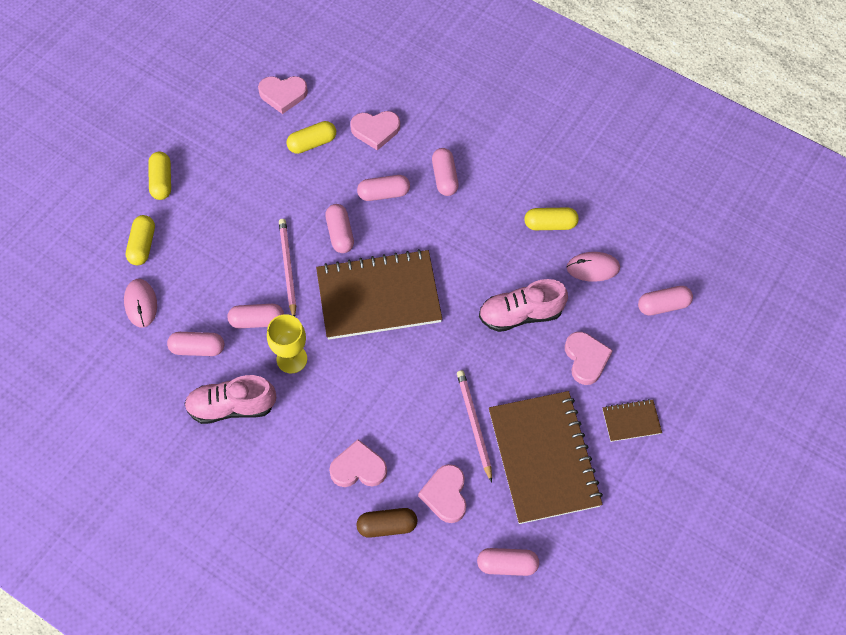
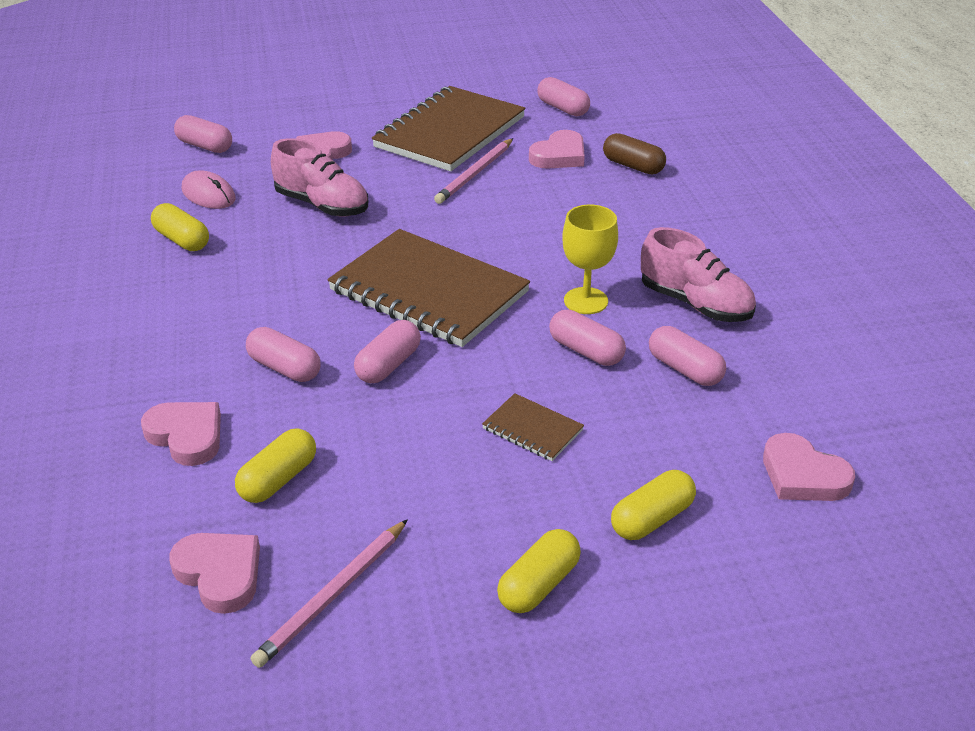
camera: 135 degrees left, 25 degrees down
pink mouse [124,279,157,328] -> none
pink pencil [279,219,296,317] -> pink pencil moved to [251,519,408,668]
yellow capsule [287,121,336,154] -> yellow capsule turned 75 degrees counterclockwise [235,429,316,503]
pink heart [329,439,387,487] -> pink heart moved to [763,433,855,501]
pink capsule [432,148,459,196] -> none
brown notebook [602,399,662,442] -> brown notebook moved to [482,393,584,461]

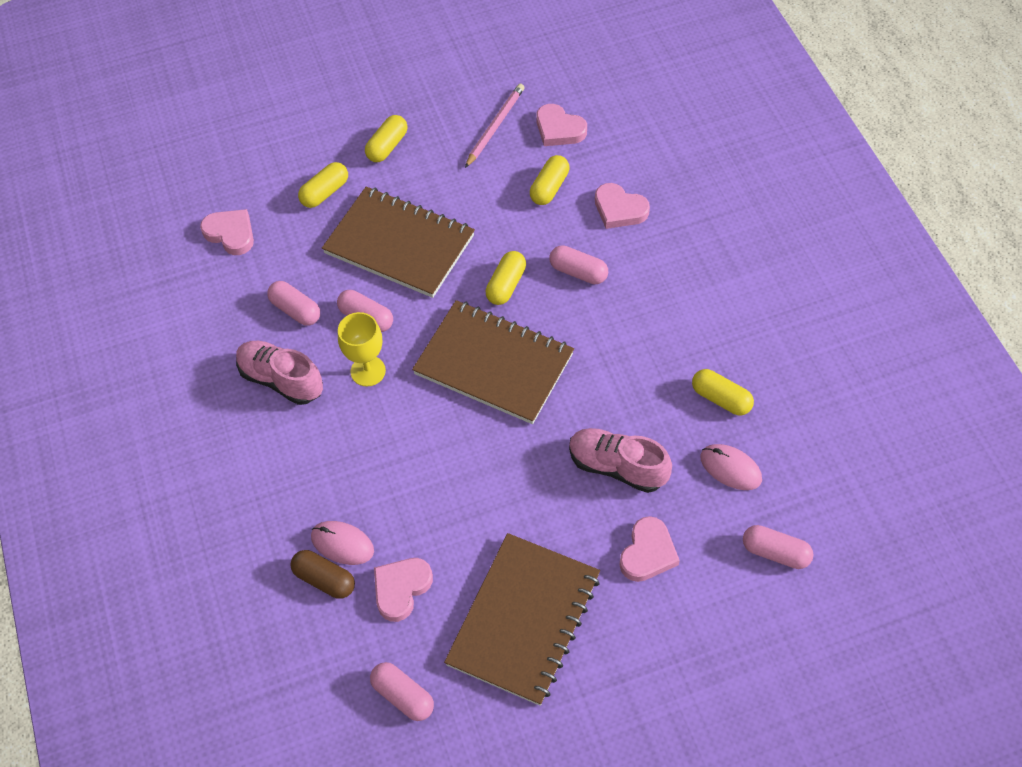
camera: 175 degrees right, 20 degrees up
pink capsule [354,320,421,383] -> yellow capsule [486,251,526,305]
pink pencil [434,138,513,204] -> none
brown notebook [482,393,584,461] -> brown notebook [322,187,475,298], size x2.30
none -> pink mouse [311,521,374,565]

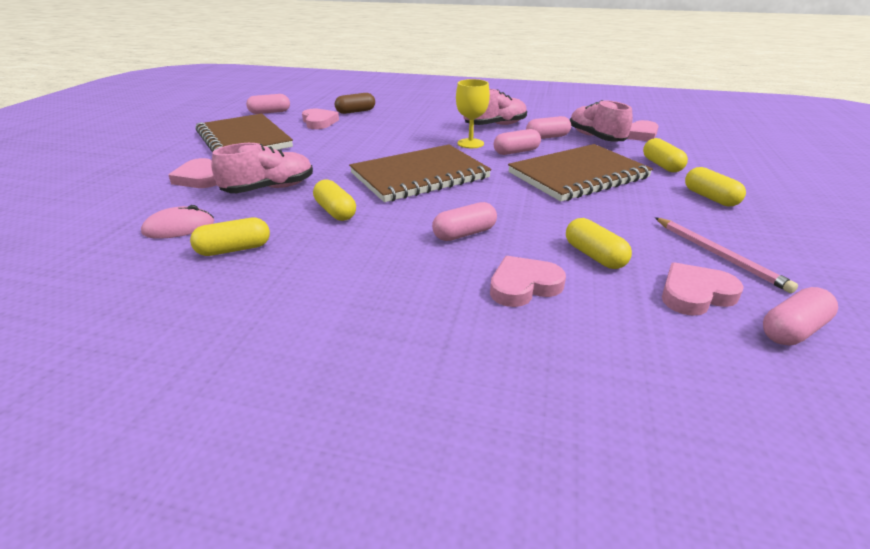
camera: 120 degrees right, 25 degrees down
pink mouse [311,521,374,565] -> none
yellow capsule [486,251,526,305] -> yellow capsule moved to [313,179,356,221]
pink capsule [743,525,813,569] -> pink capsule moved to [763,287,838,345]
none -> pink shoe [570,100,633,141]

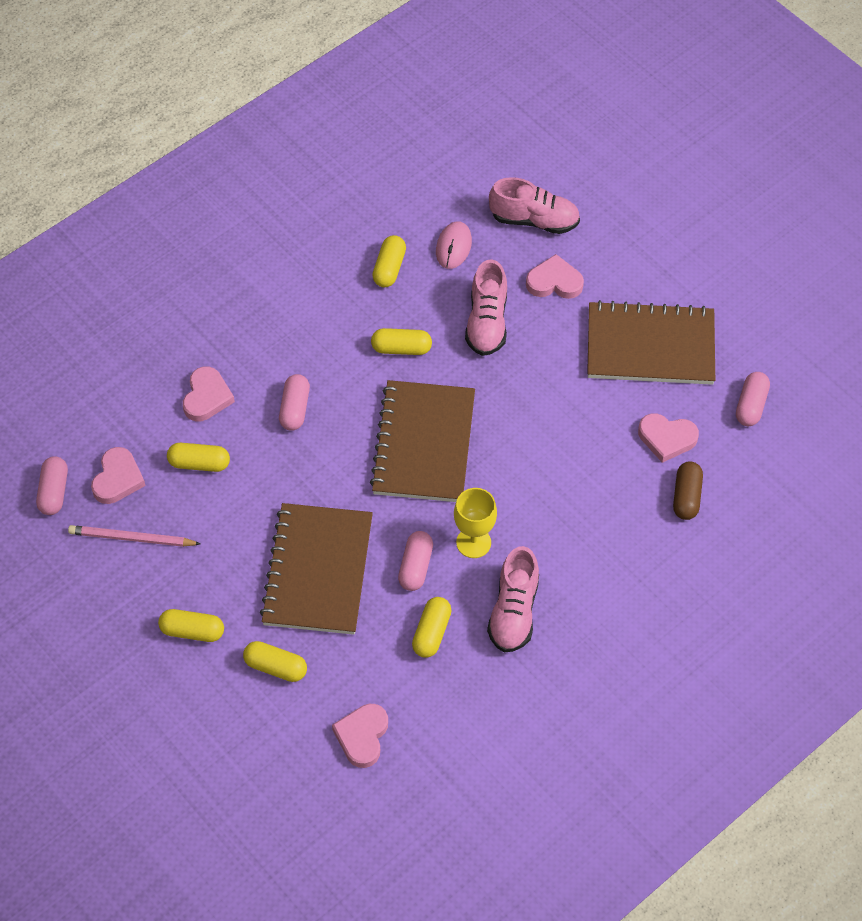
camera: 125 degrees right, 25 degrees up
pink capsule [526,116,571,139] -> yellow capsule [412,597,452,658]
pink shoe [570,100,633,141] -> pink shoe moved to [489,177,580,234]

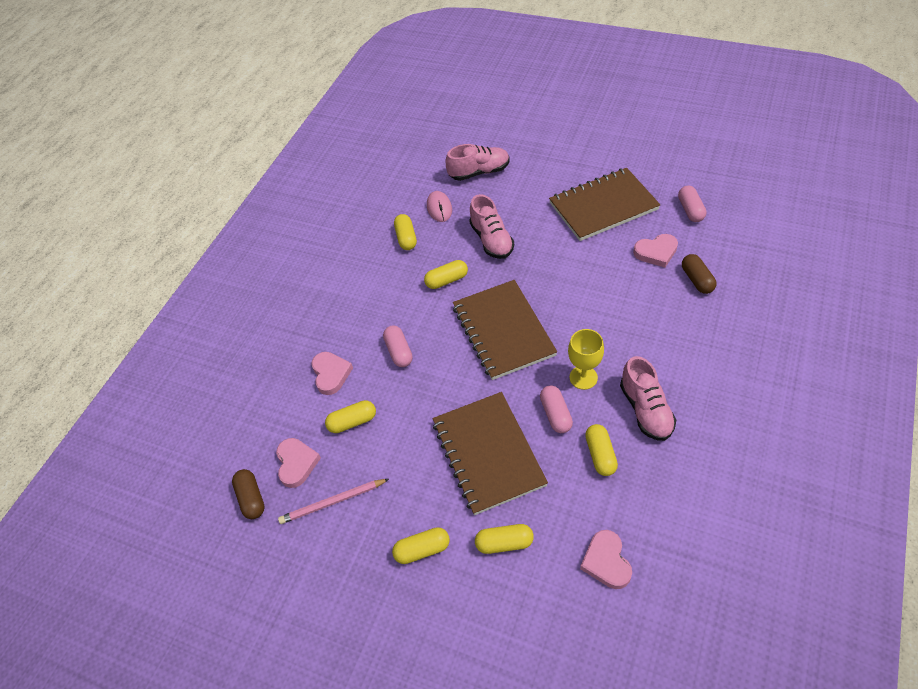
camera: 20 degrees left, 5 degrees down
pink capsule [36,456,68,515] -> brown capsule [232,469,265,519]
pink heart [526,254,584,299] -> none

